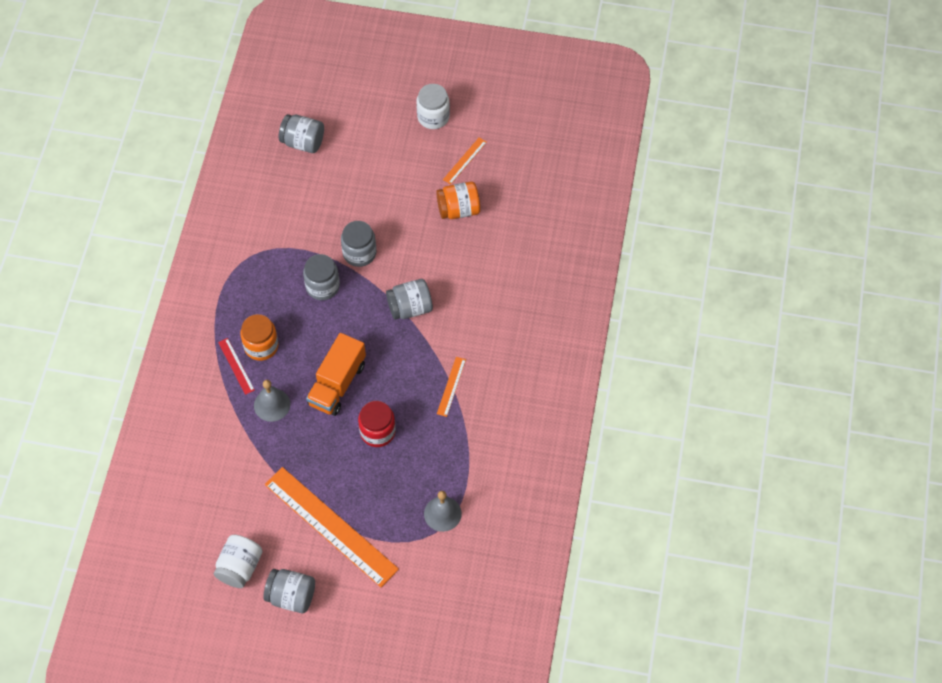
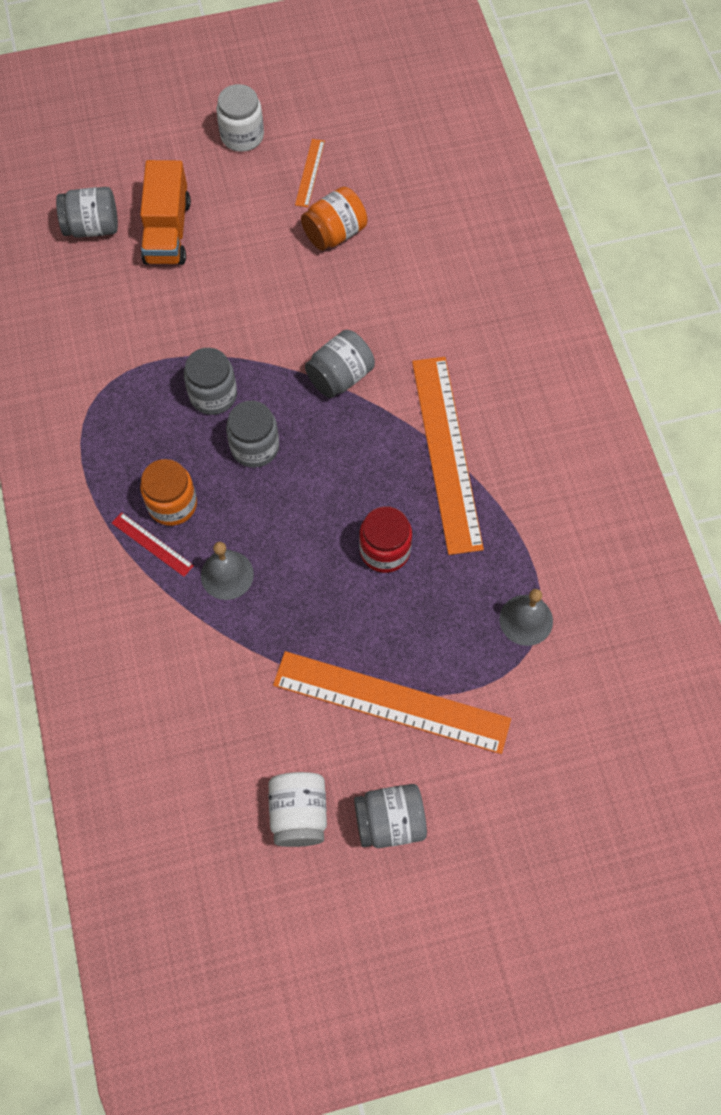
camera: 25 degrees left, 5 degrees up
orange truck [306,333,366,416] -> orange truck moved to [140,160,191,265]
grey jar [341,221,376,267] -> grey jar moved to [226,401,279,468]
orange ruler [437,357,466,417] -> orange ruler [412,357,484,555], size x2.35

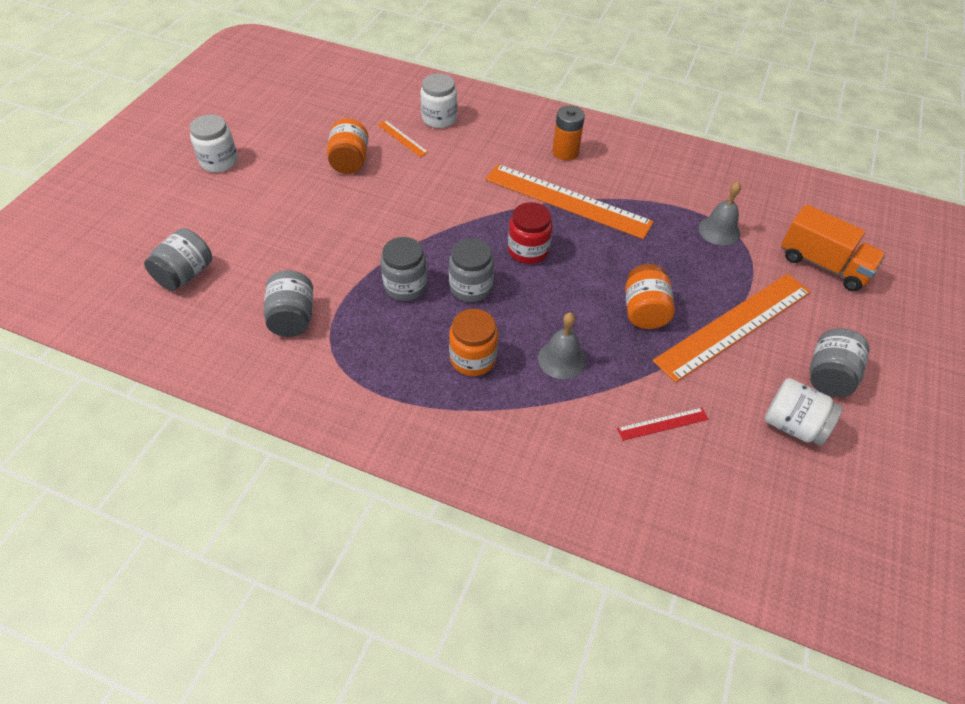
camera: 55 degrees left, 15 degrees down
red ruler [112,512,194,577] -> red ruler moved to [617,407,709,441]
orange truck [140,160,191,265] -> orange truck moved to [781,204,886,291]
orange ruler [295,139,325,207] -> orange ruler moved to [377,120,429,157]
grey jar [305,330,375,398] -> grey jar moved to [264,270,313,337]
red jar [359,506,412,573] -> red jar moved to [508,202,553,264]
none -> white jar [420,73,457,128]
none -> orange battery [552,106,585,161]
none -> orange jar [625,264,675,329]

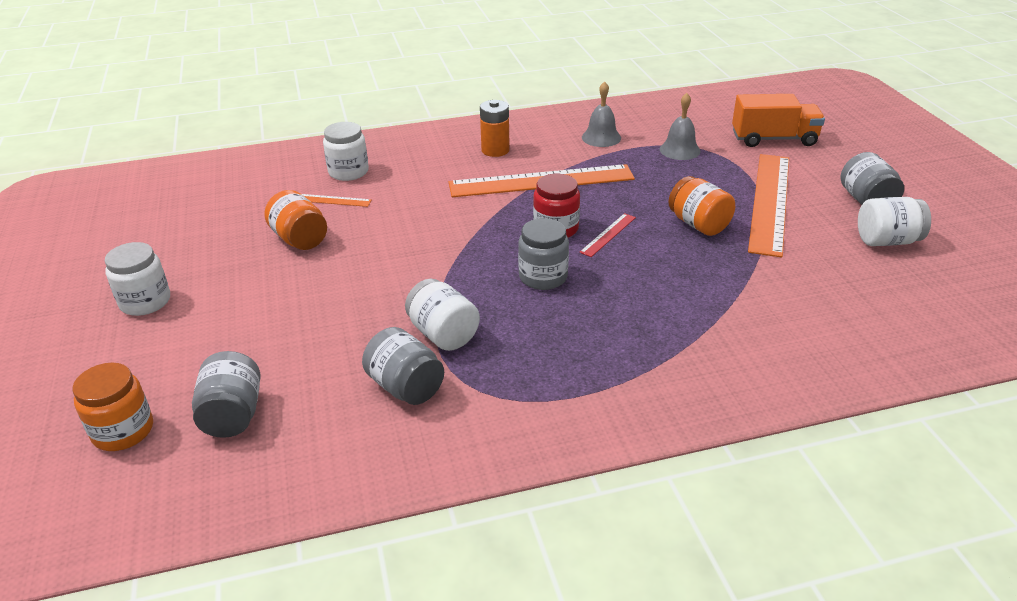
camera: 35 degrees left, 15 degrees down
grey jar [381,237,427,301] -> none
orange jar [449,309,498,376] -> orange jar moved to [73,363,153,451]
grey bell [538,312,586,379] -> grey bell moved to [582,81,621,147]
red ruler [617,407,709,441] -> red ruler moved to [579,213,636,257]
none -> white jar [405,279,480,351]

